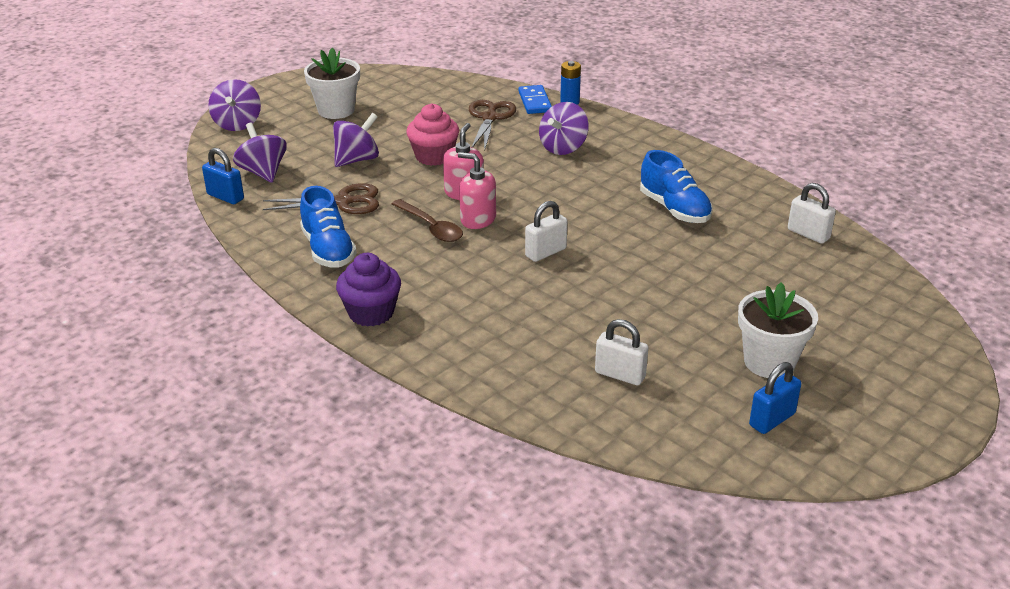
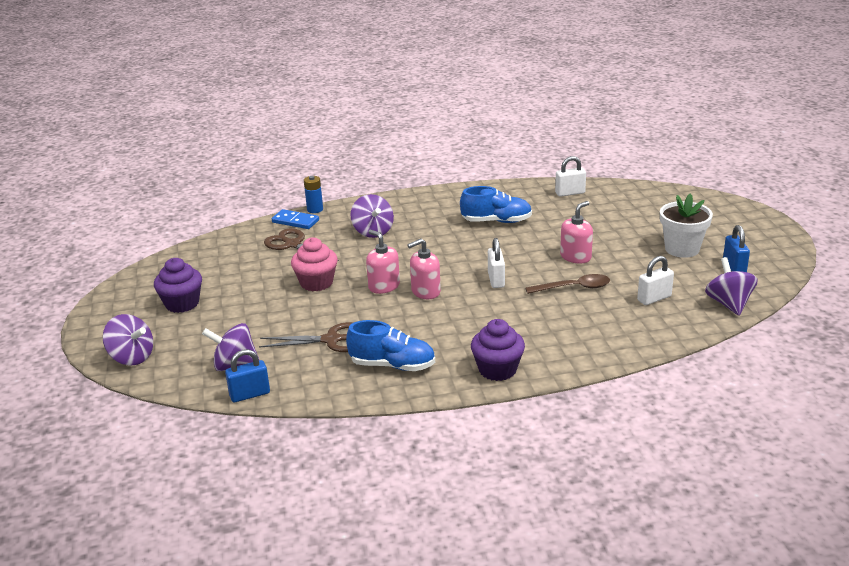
camera: 55 degrees left, 5 degrees down
brown scissors [263,183,379,214] -> brown scissors turned 60 degrees clockwise [259,322,353,352]
white flower pot [304,48,360,119] -> purple cupcake [154,258,202,313]
purple spinning top [333,113,379,167] -> purple spinning top moved to [705,257,758,316]
brown spoon [392,199,463,242] -> brown spoon moved to [525,274,610,294]
none -> pink soap dispenser [560,201,593,263]

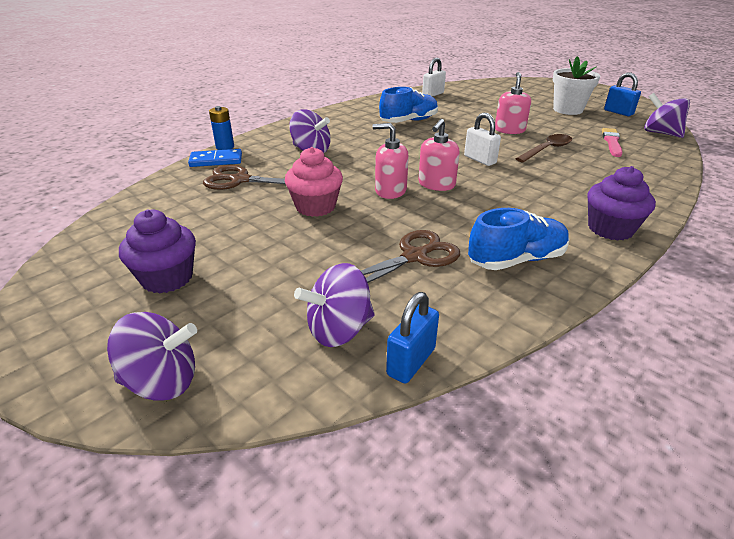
camera: 35 degrees left, 5 degrees up
white padlock [637,256,674,305] -> pink brush [602,128,623,157]

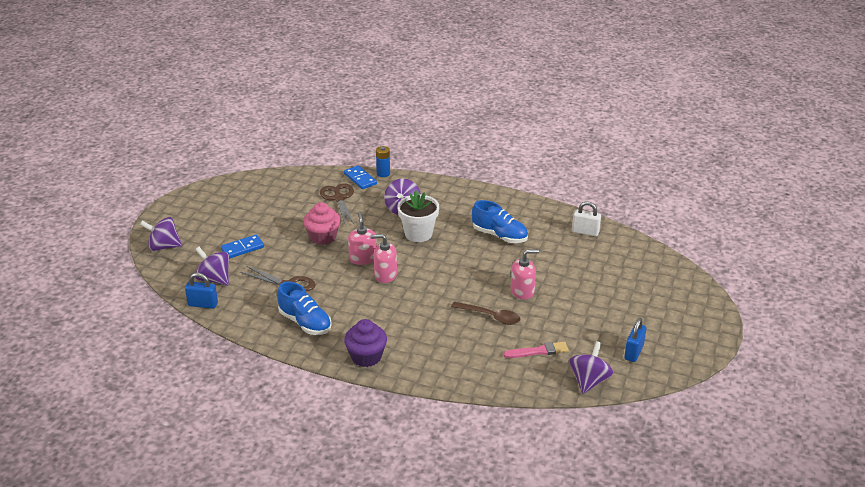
camera: 65 degrees right, 0 degrees up
purple spinning top [107,312,197,401] -> purple spinning top turned 120 degrees clockwise [140,217,182,251]
purple cupcake [119,209,196,293] -> none
white padlock [464,113,501,166] -> none
white flower pot [553,56,600,115] -> white flower pot moved to [397,190,439,242]
none -> blue domino [221,235,264,259]

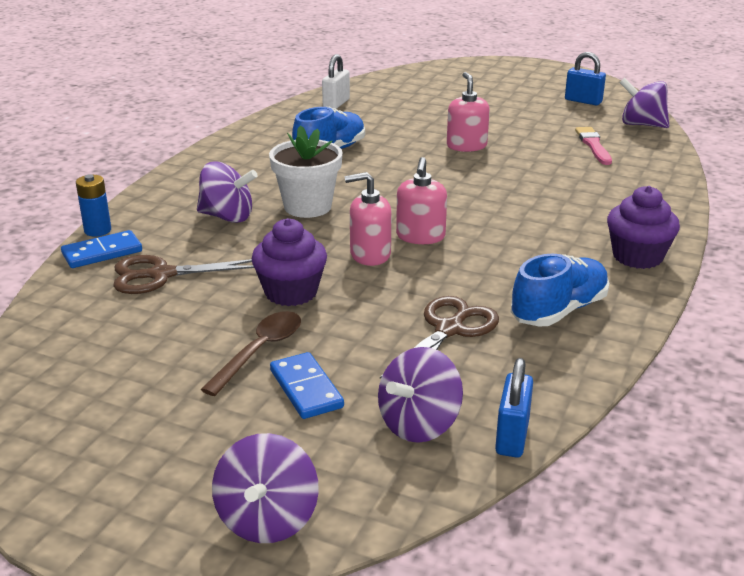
camera: 85 degrees left, 5 degrees down
pink cupcake [303,202,341,245] -> purple cupcake [251,218,327,306]
brown spoon [451,302,520,325] -> brown spoon moved to [200,311,301,396]

